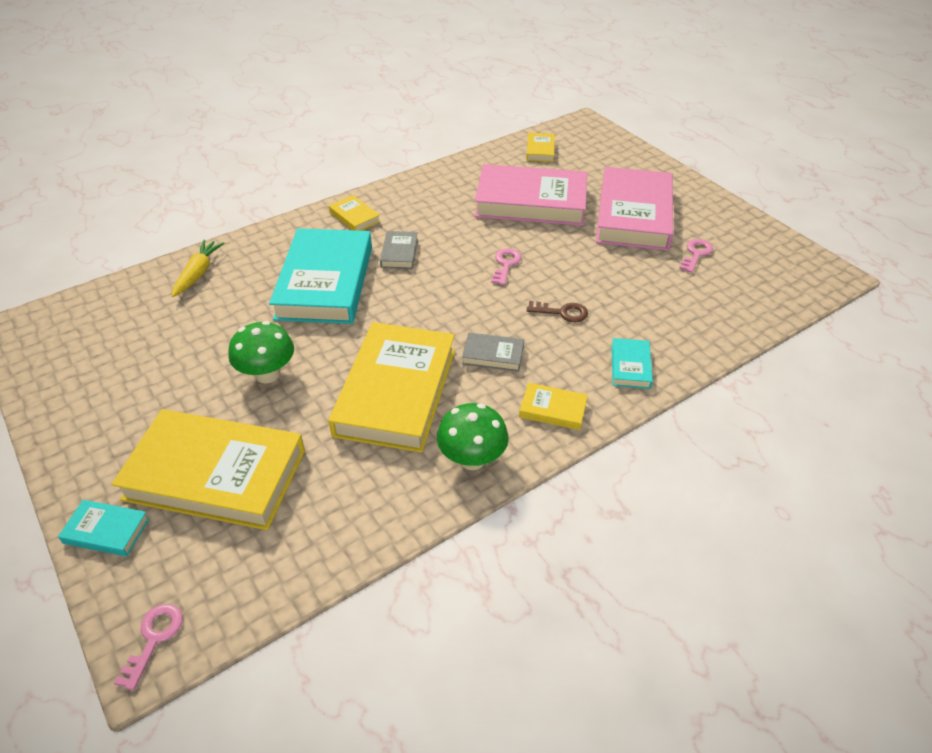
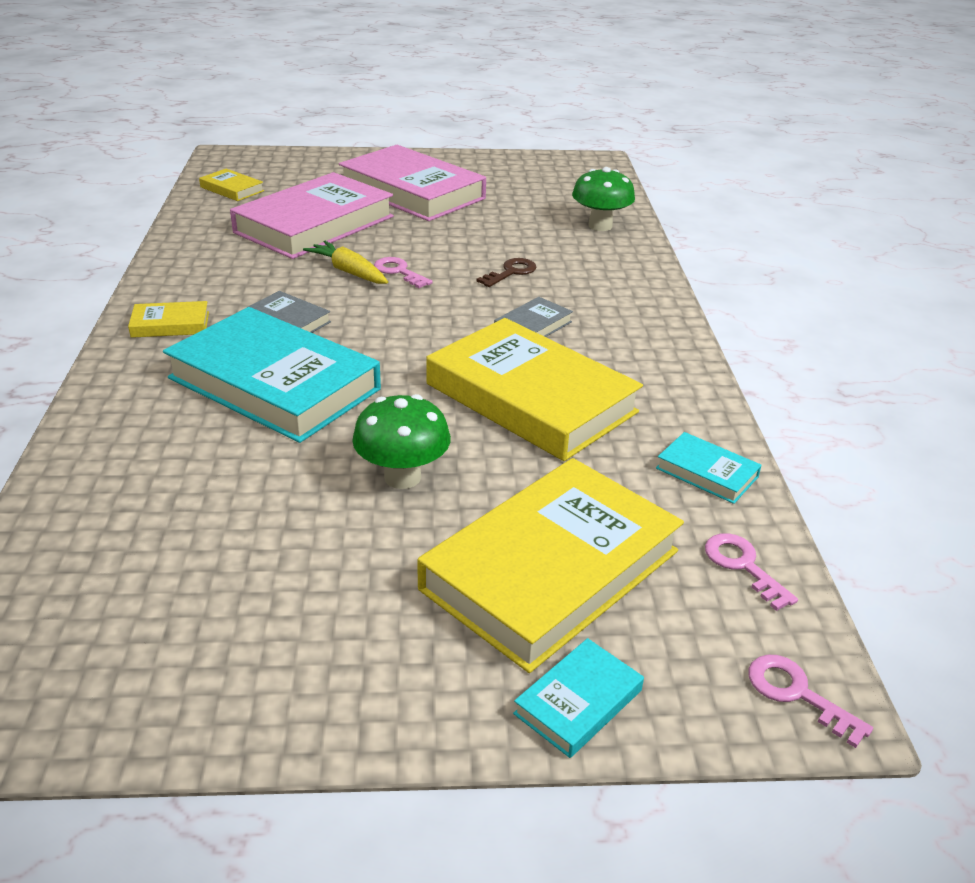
camera: 60 degrees left, 10 degrees down
yellow carrot [172,240,224,297] -> yellow carrot moved to [303,241,388,284]
green mushroom [437,403,509,470] -> green mushroom moved to [572,167,635,231]
yellow book [519,383,588,430] -> none
turquoise book [611,338,653,389] -> turquoise book moved to [656,432,762,504]
pink key [679,239,713,273] -> pink key moved to [705,533,798,611]

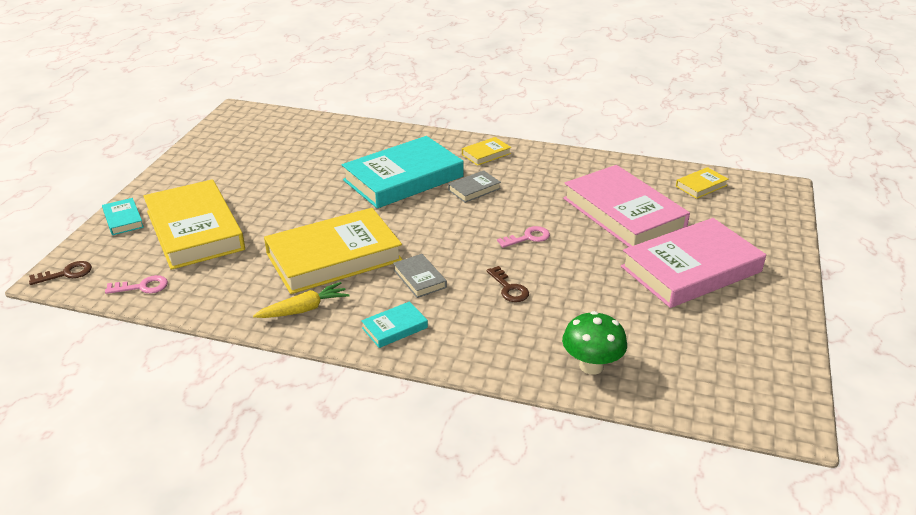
camera: 110 degrees right, 0 degrees up
yellow book [128,301,209,338] -> yellow book turned 45 degrees clockwise [462,137,511,166]
yellow carrot [303,241,388,284] -> yellow carrot moved to [253,282,350,318]
green mushroom [352,394,451,489] -> none
turquoise book [656,432,762,504] -> turquoise book moved to [361,301,428,348]
pink key [748,655,873,748] -> brown key [29,261,92,285]

